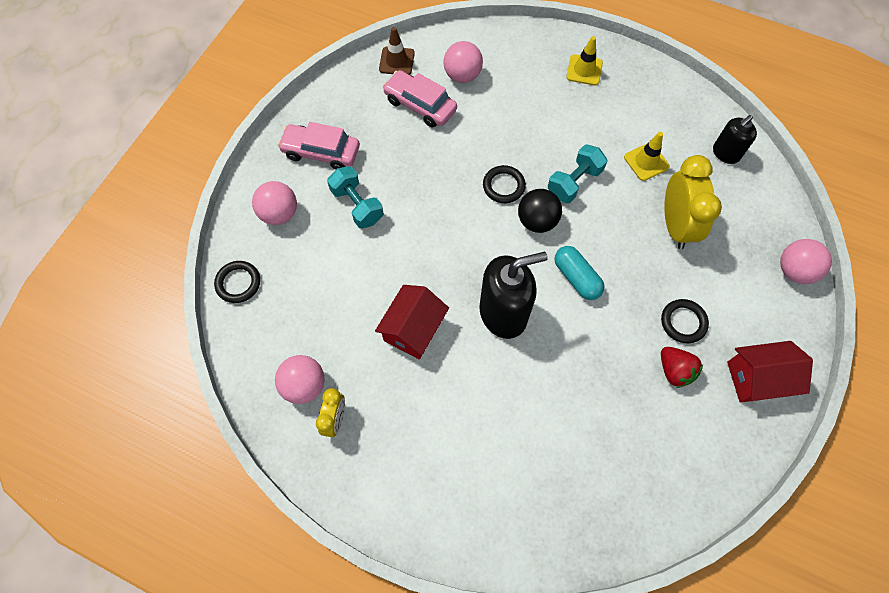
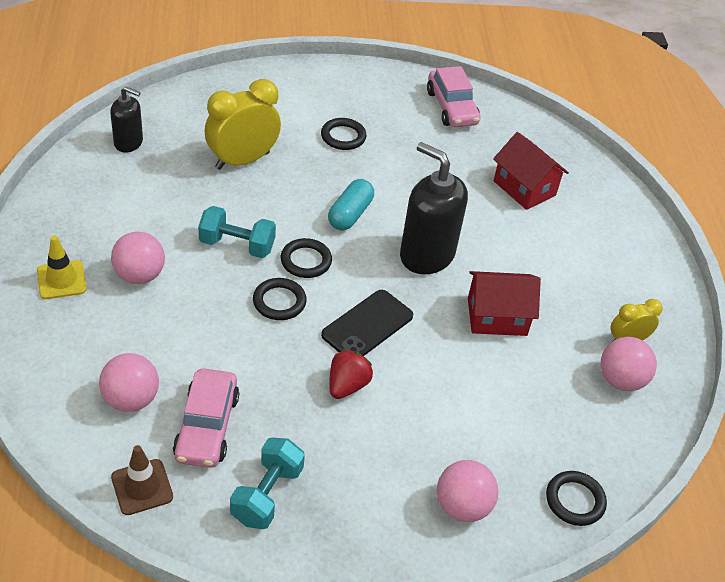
camera: 125 degrees left, 20 degrees down
pink car [277,122,360,170] -> pink car moved to [427,66,481,127]
turquoise dumbbell [327,166,383,229] -> turquoise dumbbell moved to [230,438,305,529]
black ball [518,189,562,233] -> black ring [281,238,332,278]
yellow traffic cone [624,132,670,181] -> none
red strawberry [661,347,703,388] -> red strawberry moved to [329,349,373,399]
red house [727,341,813,403] -> red house moved to [493,132,569,210]
pink ball [780,239,832,284] -> pink ball moved to [111,231,165,284]
none -> black phone [321,290,413,356]

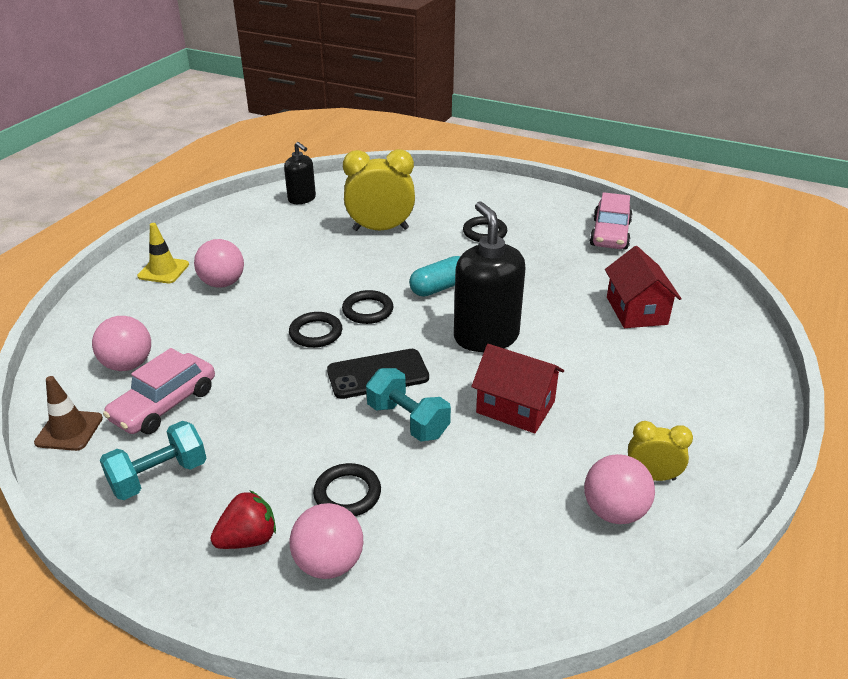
camera: 35 degrees right, 10 degrees down
turquoise dumbbell [198,206,276,258] -> turquoise dumbbell moved to [366,368,451,442]
red strawberry [329,349,373,399] -> red strawberry moved to [211,490,276,549]
black ring [546,471,607,526] -> black ring moved to [313,463,381,516]

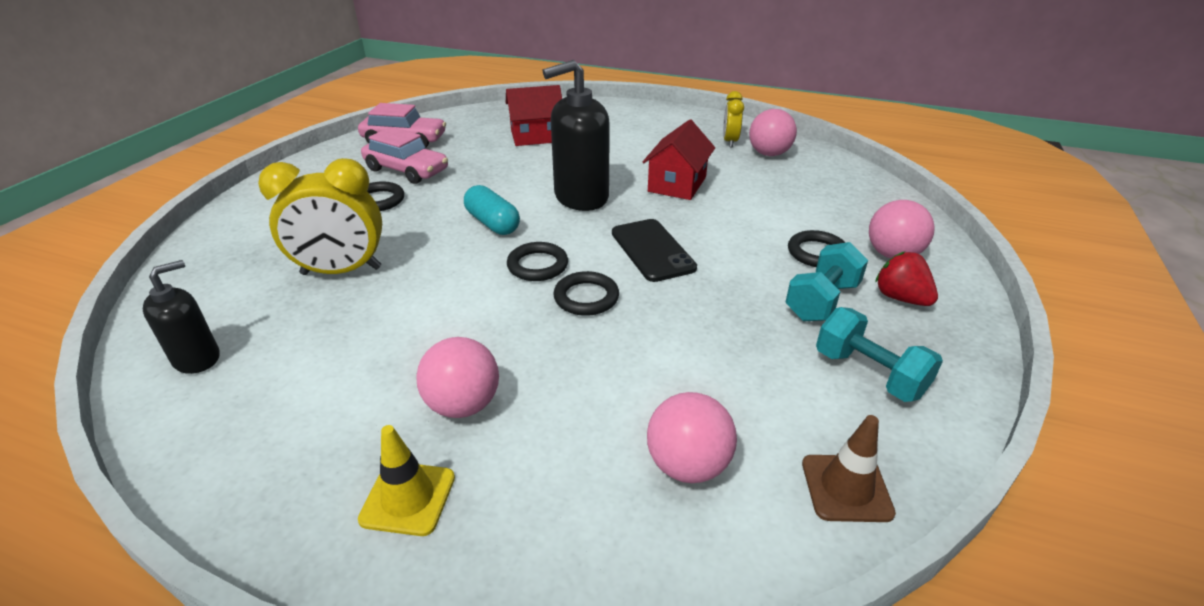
camera: 95 degrees left, 0 degrees up
pink car [103,348,215,434] -> pink car moved to [361,127,448,184]
yellow clock [343,149,415,231] -> yellow clock turned 90 degrees counterclockwise [258,158,382,275]
turquoise dumbbell [366,368,451,442] -> turquoise dumbbell moved to [786,242,868,321]

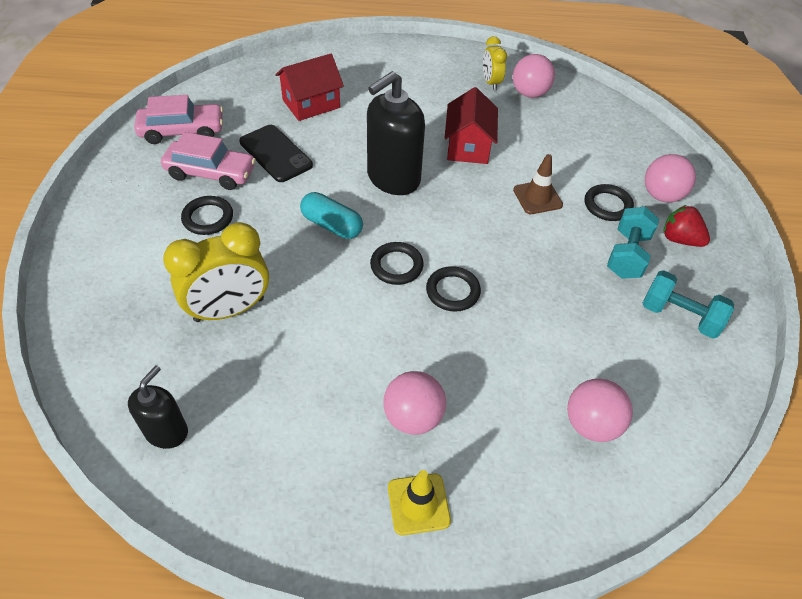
camera: 20 degrees left, 15 degrees up
black phone [612,219,697,282] -> black phone moved to [239,125,313,182]
brown traffic cone [802,415,896,522] -> brown traffic cone moved to [513,154,563,214]

